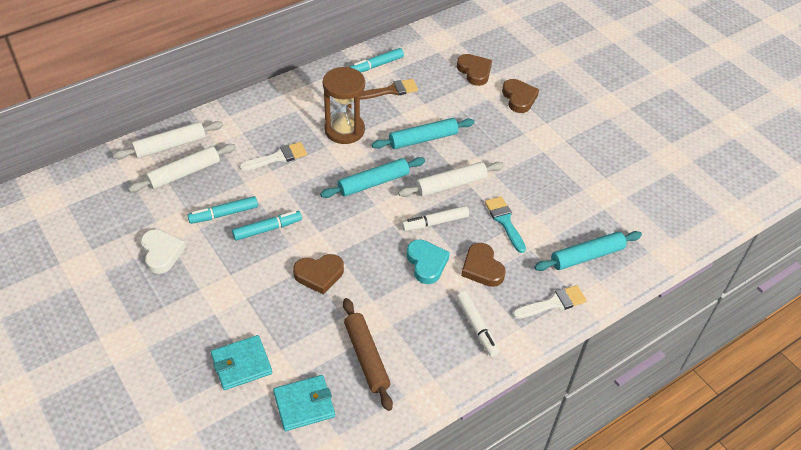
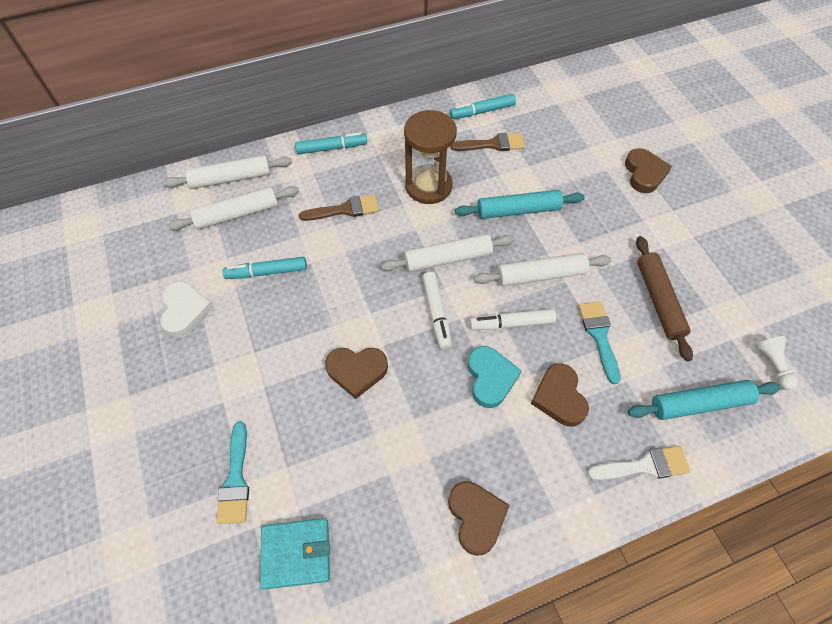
camera: 15 degrees right, 10 degrees up
turquoise wallet [211,335,272,390] -> turquoise brush [217,422,249,524]
turquoise marker [232,211,302,241] -> turquoise marker moved to [295,132,367,155]
white brush [240,142,307,171] -> brown brush [299,194,379,221]
turquoise rolling pin [320,157,425,198] -> white rolling pin [381,234,515,272]
brown rolling pin [343,298,393,411] -> brown rolling pin moved to [636,236,693,361]
white marker [456,291,500,357] -> white marker moved to [422,272,452,350]
brown heart [457,54,492,86] -> brown heart moved to [448,481,510,556]
none -> white pawn [755,336,798,390]

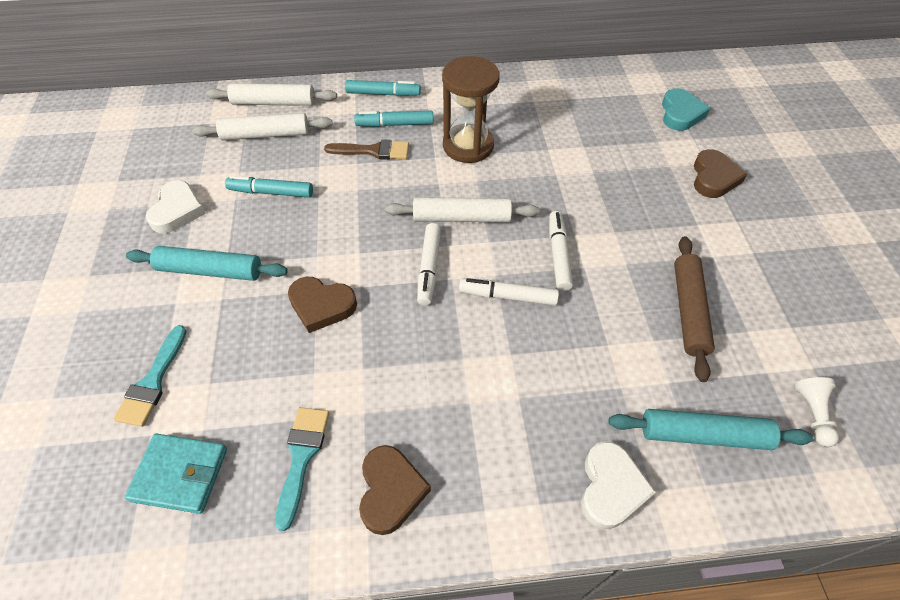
camera: 15 degrees right, 5 degrees down
turquoise marker [450,94,516,119] -> turquoise marker moved to [354,110,434,127]
brown brush [450,133,525,151] -> none
turquoise rolling pin [455,190,585,219] -> turquoise rolling pin moved to [126,246,288,281]
turquoise heart [468,346,521,408] -> turquoise heart moved to [662,88,710,131]
white rolling pin [474,253,611,286] -> white marker [549,211,573,291]
brown heart [531,363,589,427] -> none
turquoise brush [578,301,621,384] -> turquoise brush moved to [275,407,329,531]
white brush [587,446,691,480] -> white heart [581,441,656,529]

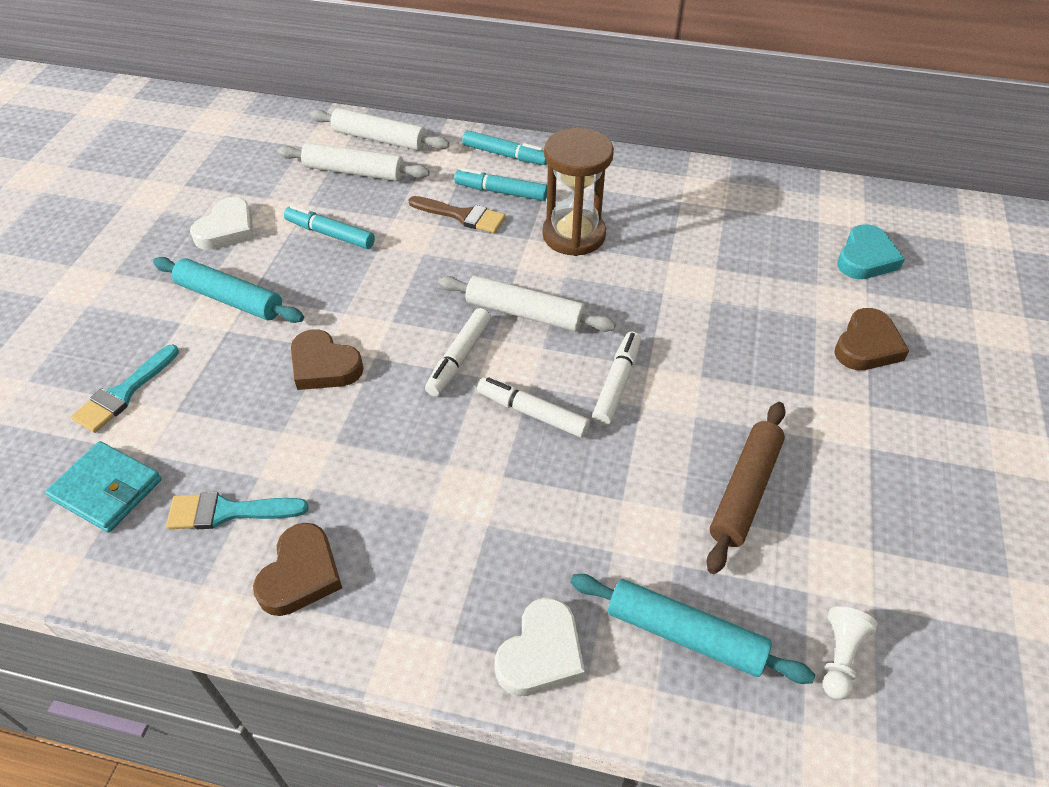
camera: 20 degrees right, 5 degrees down
turquoise brush [275,407,329,531] -> turquoise brush turned 120 degrees counterclockwise [166,492,309,529]

